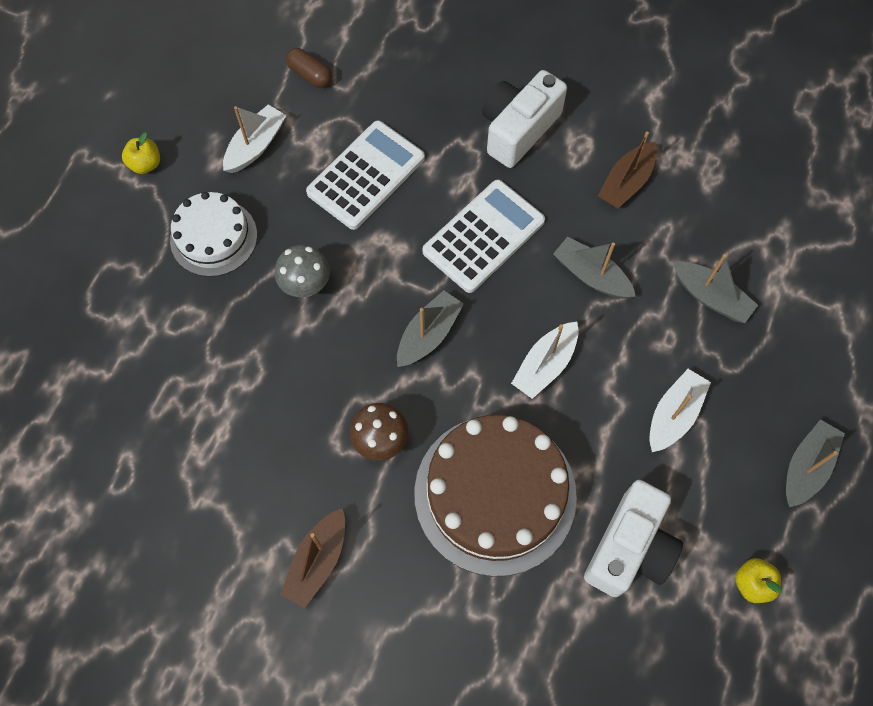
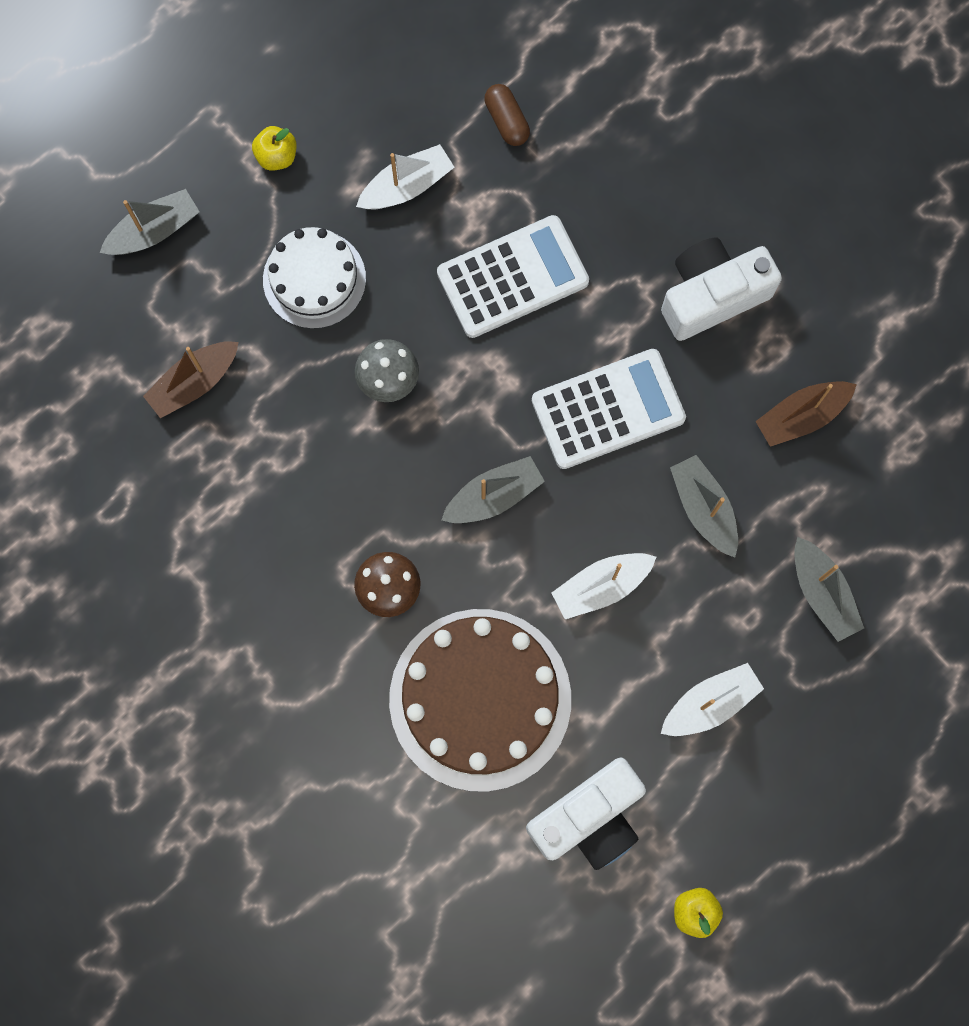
camera: 25 degrees right, 10 degrees up
brown boat [280,508,345,608] -> brown boat moved to [143,341,239,418]
grey boat [786,419,845,507] -> grey boat moved to [100,189,200,255]

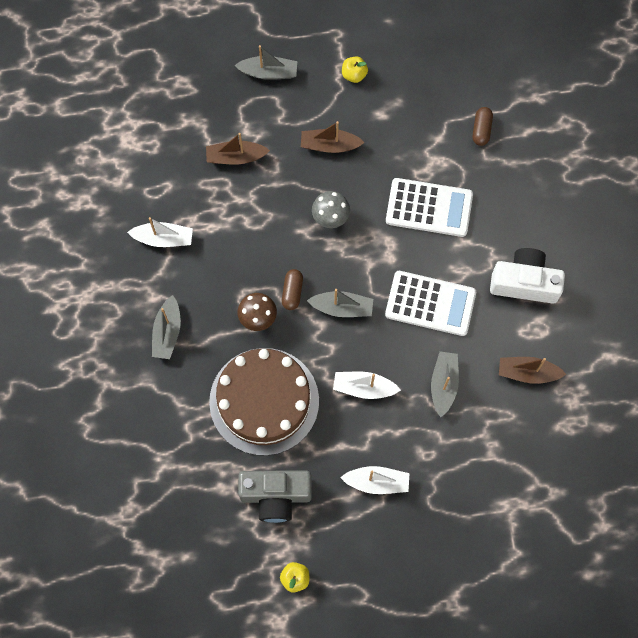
camera: 35 degrees right, 5 degrees down
white cake [263,227,366,329] -> brown boat [301,121,365,153]
white boat [356,144,454,209] -> white boat moved to [127,217,193,247]
white camera [526,757,646,870] -> grey camera [238,470,312,523]
grey boat [794,537,864,642] -> grey boat moved to [152,295,181,359]
none -> brown capsule [282,269,303,310]

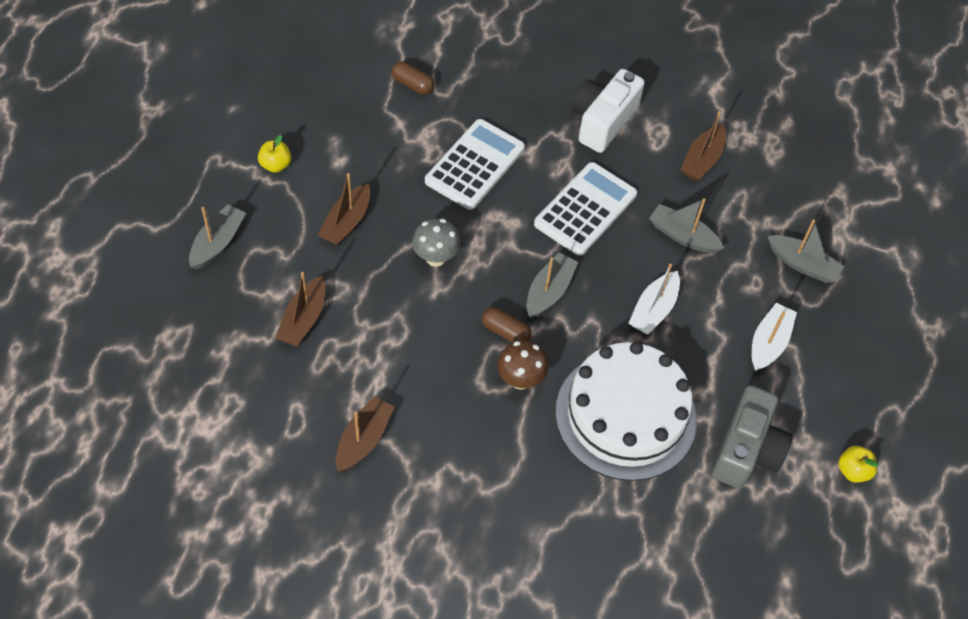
camera: 70 degrees left, 15 degrees down
white boat [127,217,193,247] -> brown boat [336,396,394,472]
grey boat [152,295,181,359] -> grey boat moved to [768,220,845,283]
brown cake [209,348,319,456] -> white cake [555,342,697,481]

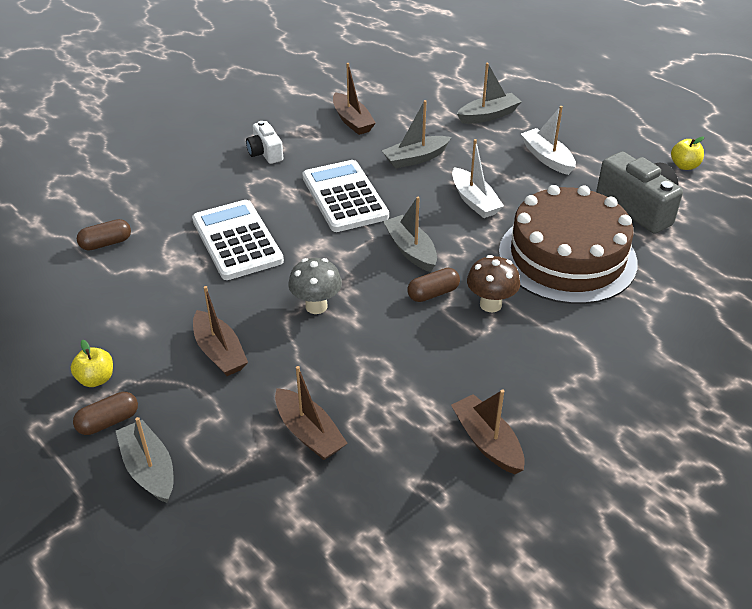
camera: 55 degrees left, 15 degrees down
white cake [555,342,697,481] -> brown cake [499,185,638,304]
white camera [572,69,645,153] -> white camera [246,121,283,164], size x0.57
none -> brown capsule [73,392,138,435]

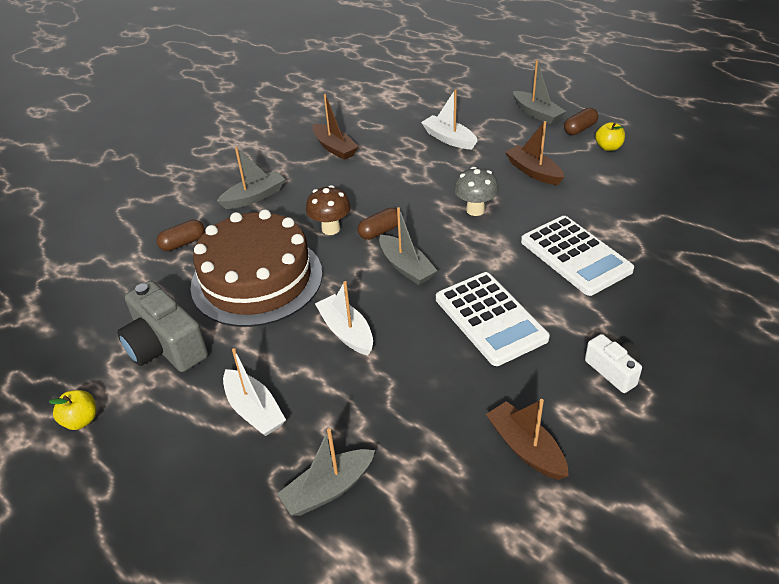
camera: 175 degrees right, 0 degrees up
brown capsule [77,219,131,251] -> brown capsule moved to [157,220,205,251]
brown boat [275,366,348,460] -> white boat [421,89,477,149]
grey boat [382,100,451,169] -> grey boat moved to [217,147,285,209]

